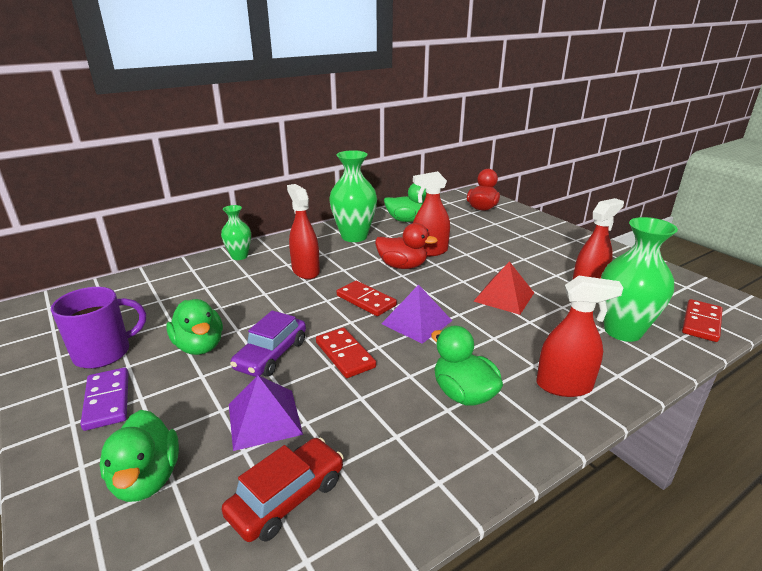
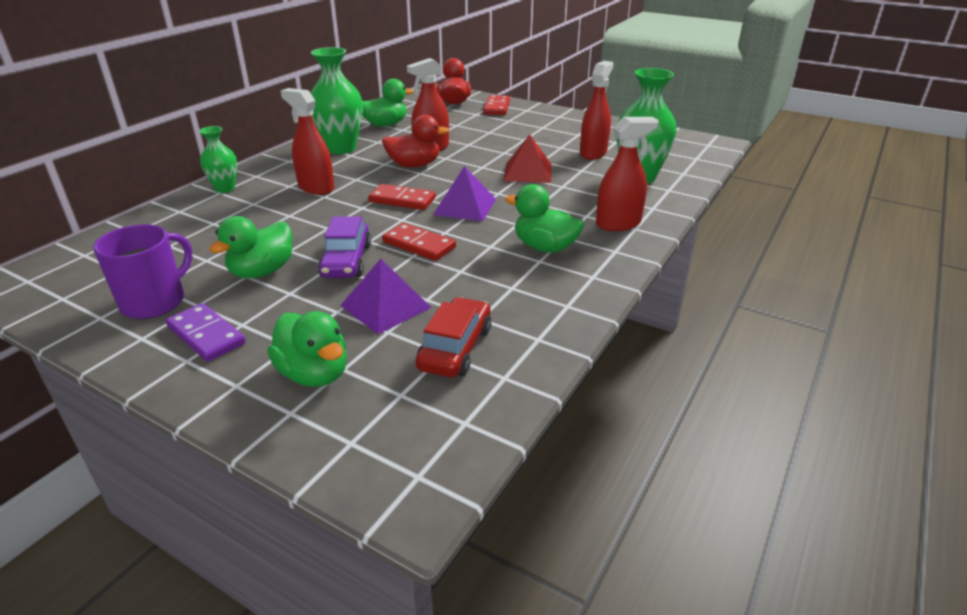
camera: 25 degrees left, 5 degrees up
green duck [166,299,223,355] -> green duck turned 90 degrees clockwise [209,216,292,278]
red domino [682,299,723,342] -> red domino moved to [483,95,510,115]

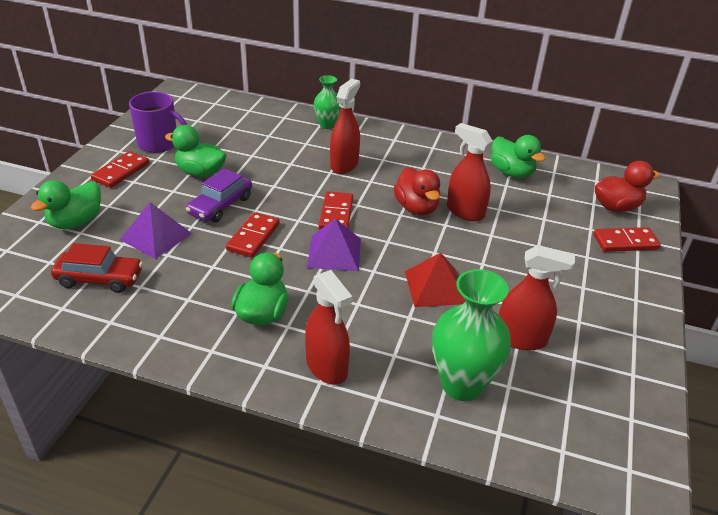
camera: 75 degrees right, 5 degrees up
purple domino [166,303,246,362] -> red domino [91,151,149,188]
green vase [311,47,363,154] -> none
purple car [318,216,371,278] -> purple car turned 45 degrees counterclockwise [186,168,252,222]

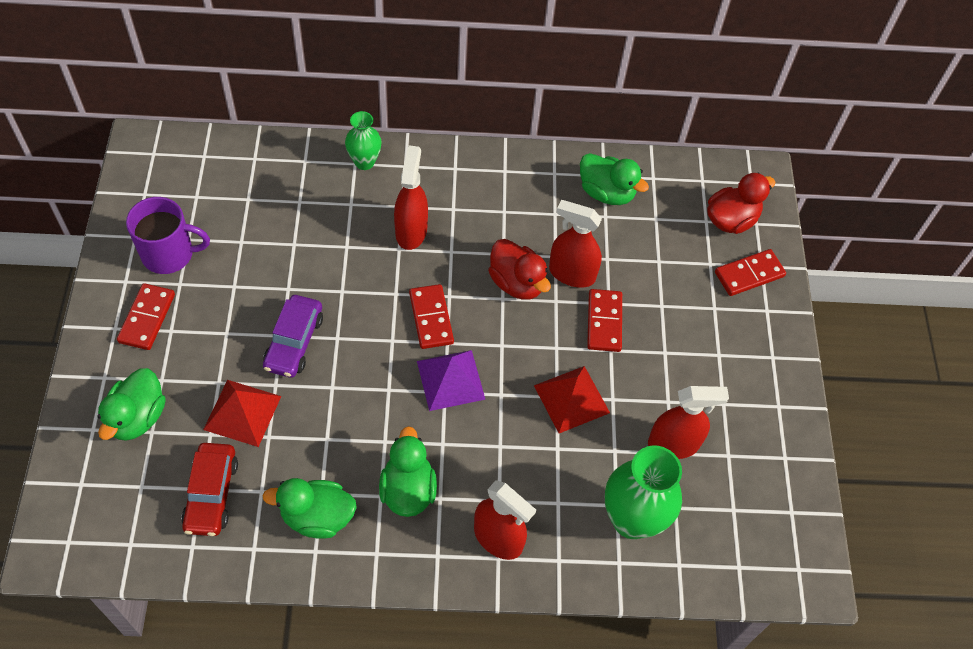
camera: 20 degrees left, 20 degrees up
red car [51,243,143,293] -> red car turned 105 degrees clockwise [181,443,238,536]
purple pyramid [120,202,192,259] -> red pyramid [203,380,281,447]
green duck [165,125,226,178] -> green duck moved to [262,478,357,539]
red domino [226,212,280,258] -> red domino moved to [587,289,622,352]

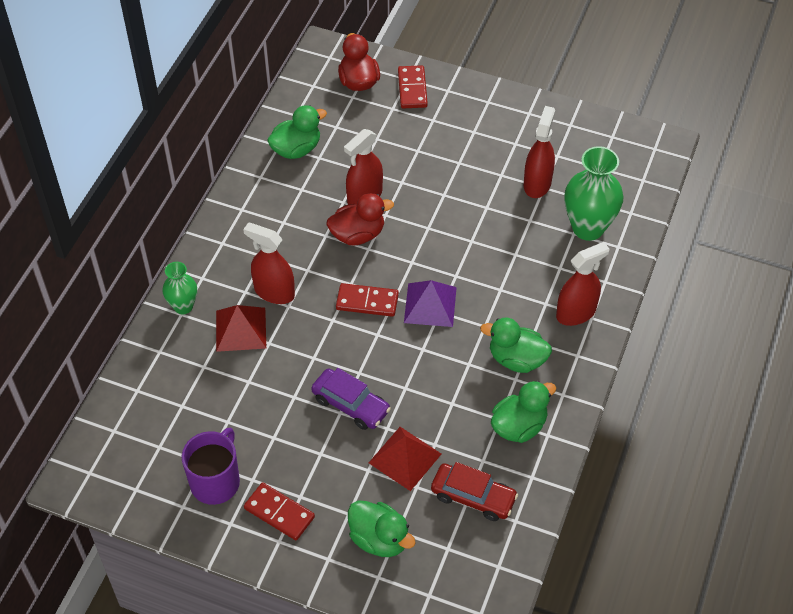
camera: 65 degrees left, 5 degrees down
green duck [262,478,357,539] -> green duck turned 150 degrees counterclockwise [491,380,556,443]
red pyramid [534,366,610,433] -> red pyramid moved to [216,305,266,352]
red domino [587,289,622,352] -> none

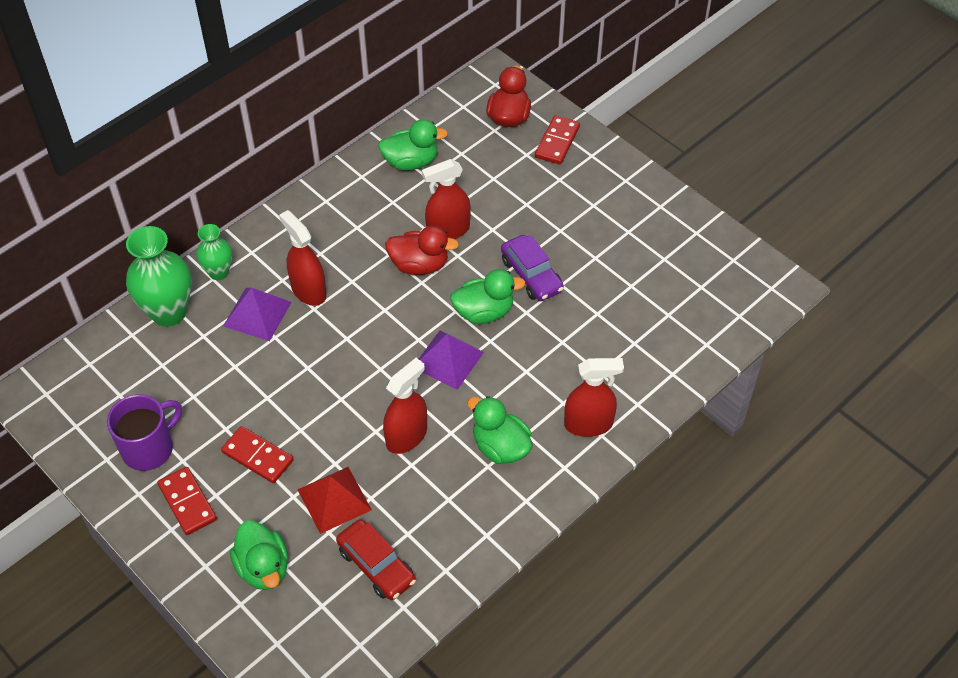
camera: 25 degrees right, 0 degrees up
red pyramid [216,305,266,352] -> purple pyramid [223,288,292,341]
purple car [311,368,391,430] -> purple car moved to [501,235,564,301]
red domino [336,283,399,317] -> red domino moved to [221,426,293,483]
green duck [491,380,556,443] -> green duck moved to [450,269,525,324]
red spray bottle [524,106,555,198] -> red spray bottle moved to [383,358,427,454]
green vase [565,146,623,241] -> green vase moved to [126,226,192,327]

